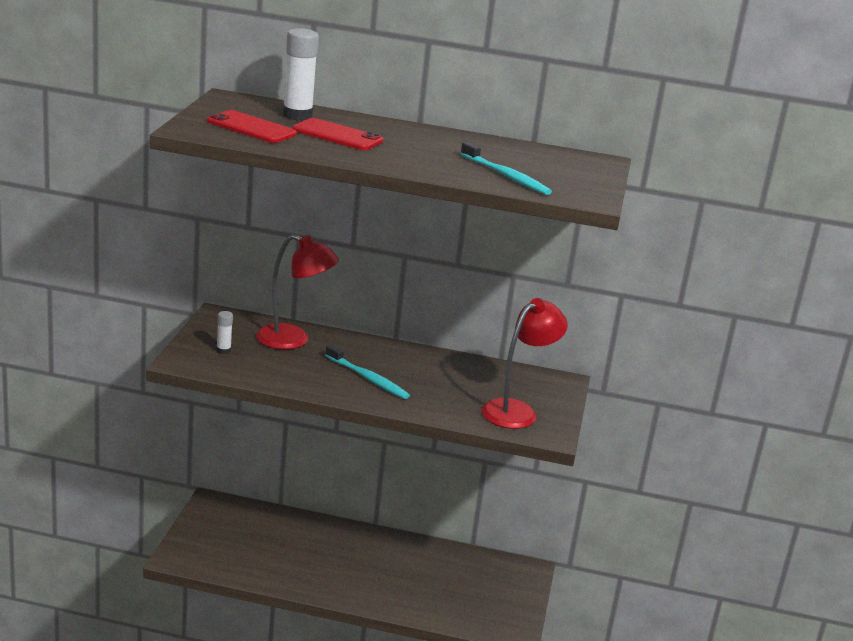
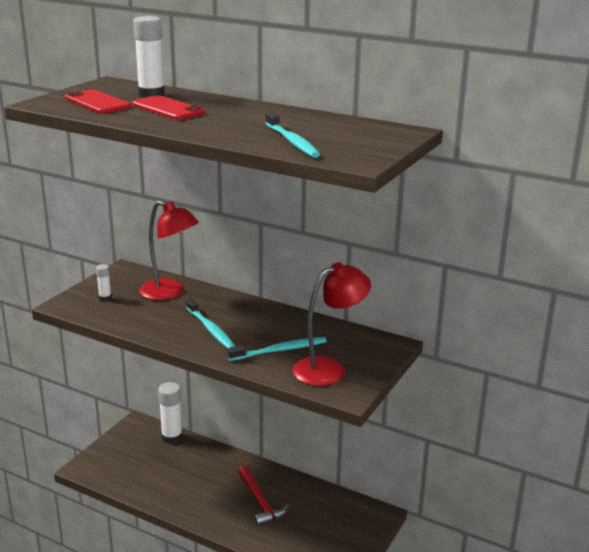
camera: 20 degrees right, 0 degrees up
none -> white glue stick [158,382,183,444]
none -> turquoise toothbrush [228,337,327,361]
none -> red hammer [238,465,289,526]

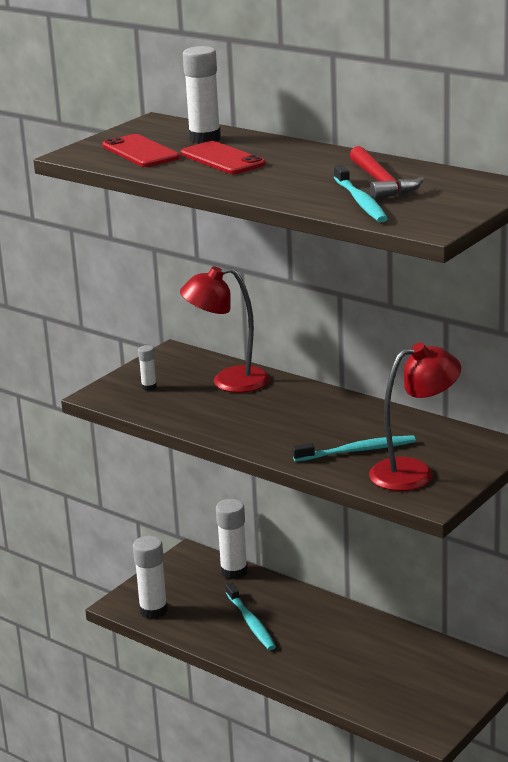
camera: 10 degrees right, 0 degrees up
red lamp [139,200,199,300] -> red lamp turned 135 degrees clockwise [180,266,270,393]
turquoise toothbrush [186,298,236,349] -> turquoise toothbrush moved to [226,583,276,650]
red hammer [238,465,289,526] -> red hammer moved to [350,146,424,200]
none -> white glue stick [133,536,168,619]

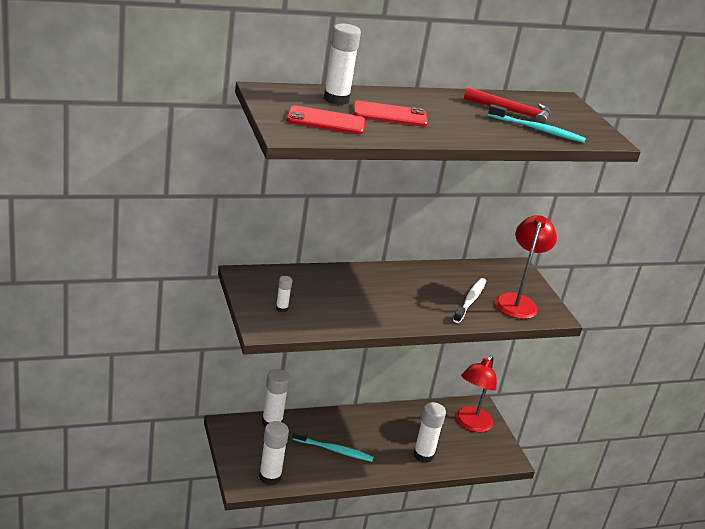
camera: 60 degrees left, 5 degrees up
red lamp [180,266,270,393] -> red lamp moved to [456,355,497,432]
turquoise toothbrush [292,435,416,462] -> white toothbrush [453,278,486,323]
none -> white glue stick [413,402,446,463]

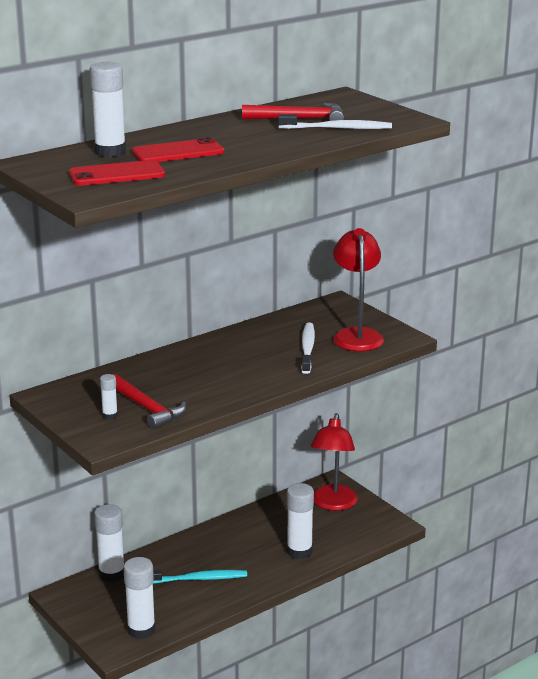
camera: 15 degrees left, 5 degrees down
turquoise toothbrush [488,104,586,143] -> white toothbrush [278,114,392,129]
none -> red hammer [113,374,186,430]

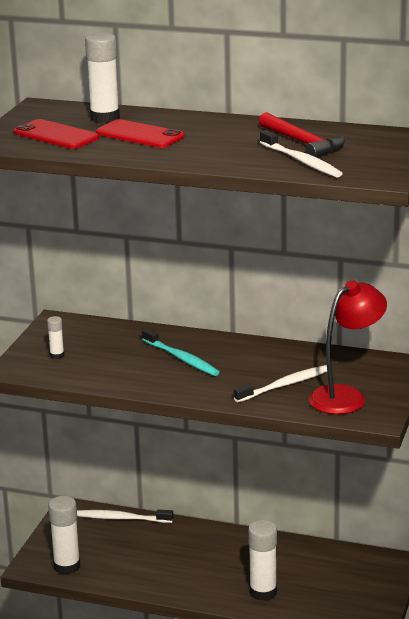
camera: 55 degrees right, 0 degrees up
white glue stick [94,504,124,582] -> white toothbrush [77,510,173,523]
red hammer [113,374,186,430] -> none
turquoise toothbrush [153,570,247,584] -> turquoise toothbrush moved to [142,328,220,376]
red lamp [311,413,358,511] -> none

